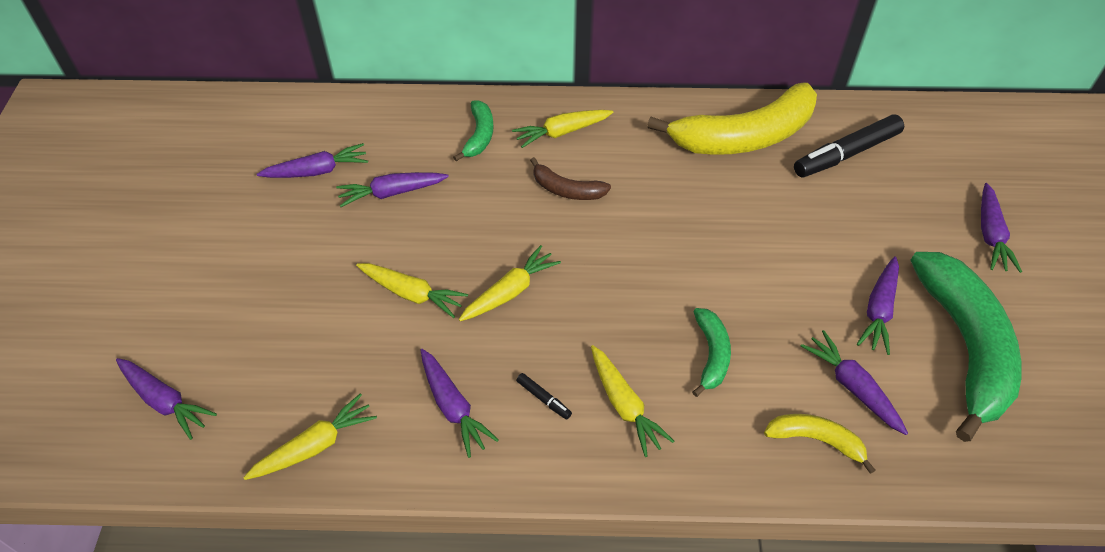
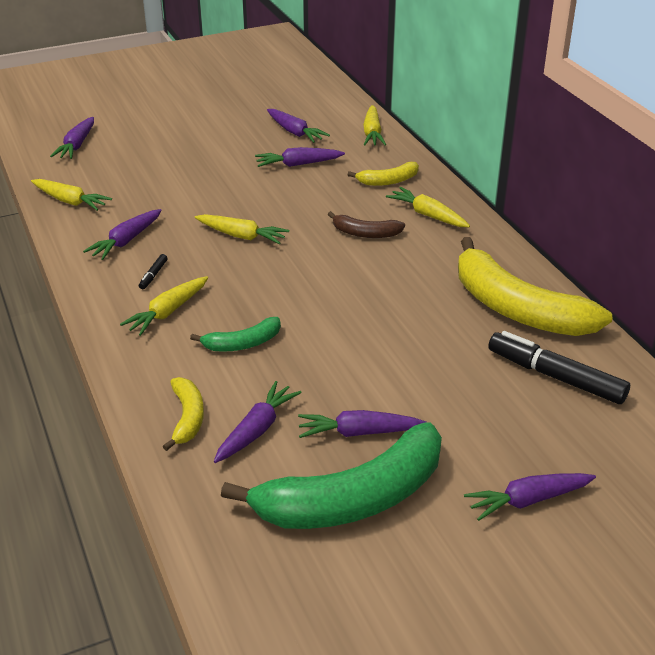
camera: 65 degrees right, 15 degrees down
purple carrot [336,172,449,207] -> purple carrot turned 60 degrees counterclockwise [255,147,345,167]
yellow carrot [356,263,468,318] -> yellow carrot moved to [363,105,386,146]
green banana [453,100,494,161] -> yellow banana [348,162,419,186]
brown banana [530,157,611,200] -> brown banana turned 75 degrees counterclockwise [327,211,405,238]

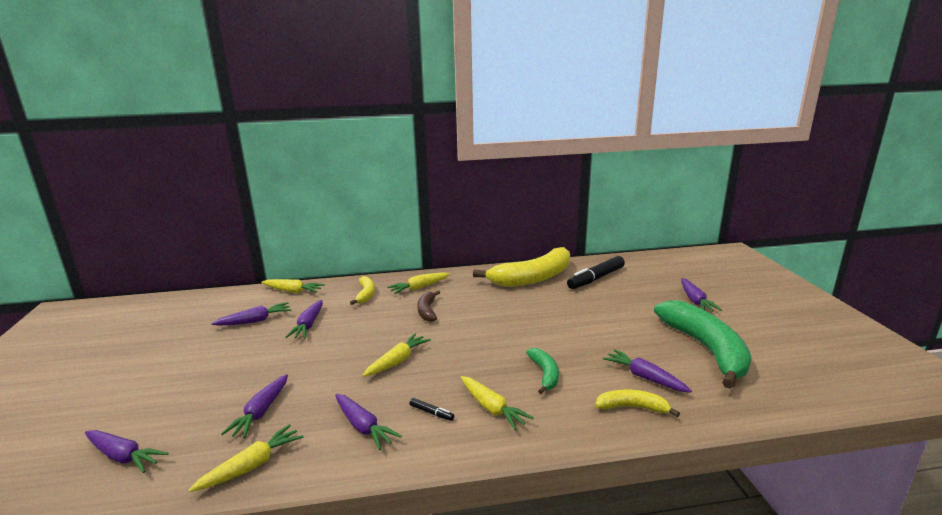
camera: 75 degrees left, 15 degrees down
purple carrot [298,410,426,438] -> purple carrot moved to [221,374,288,438]
brown banana [327,211,405,238] -> brown banana turned 150 degrees clockwise [417,290,440,322]

